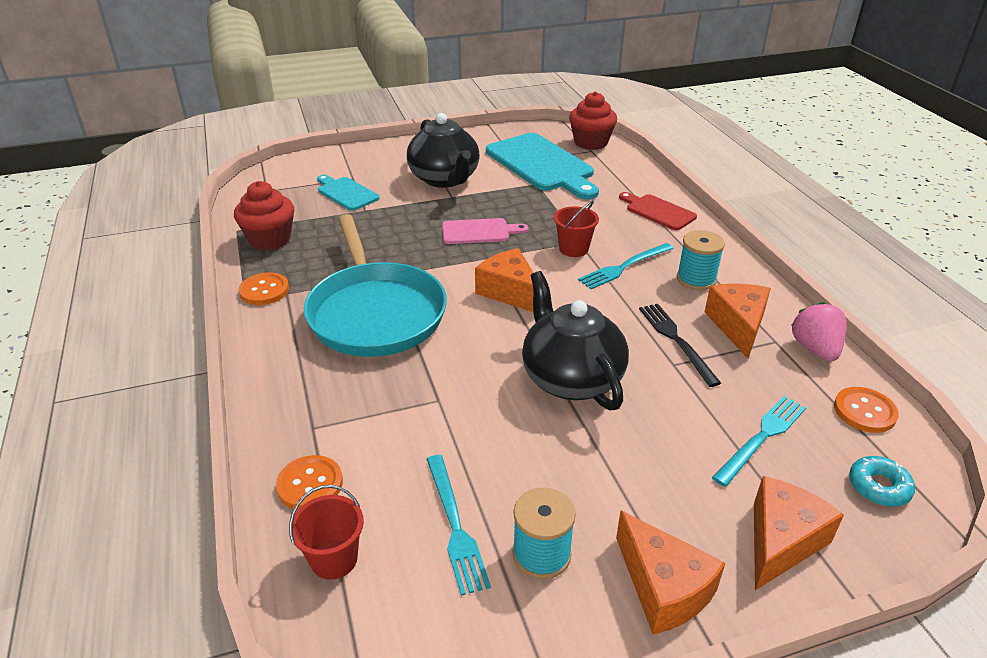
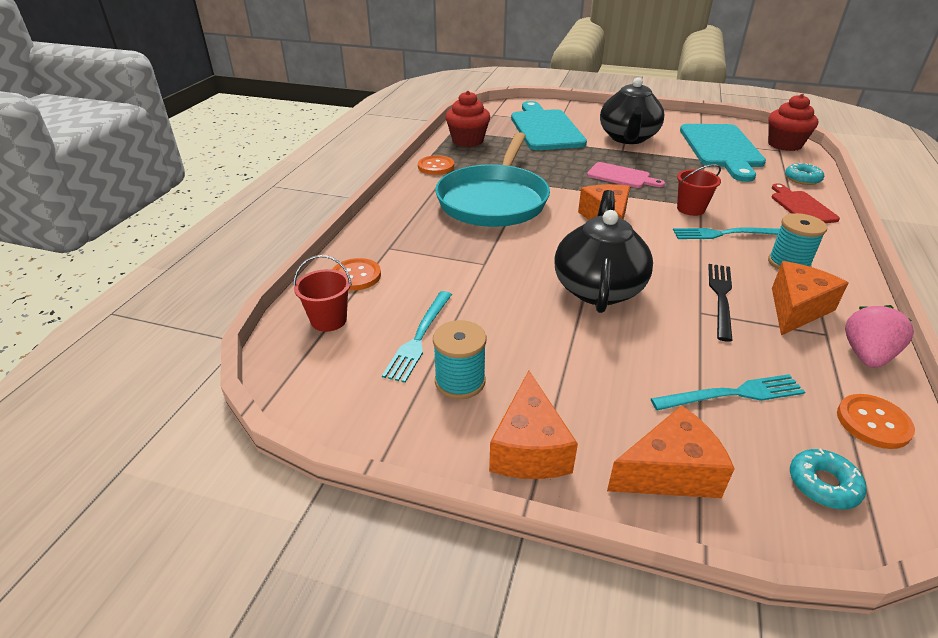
camera: 35 degrees right, 0 degrees up
turquoise cutting board [317,175,380,211] -> turquoise cutting board [511,101,587,150], size x1.90
none -> turquoise donut [785,163,824,185]

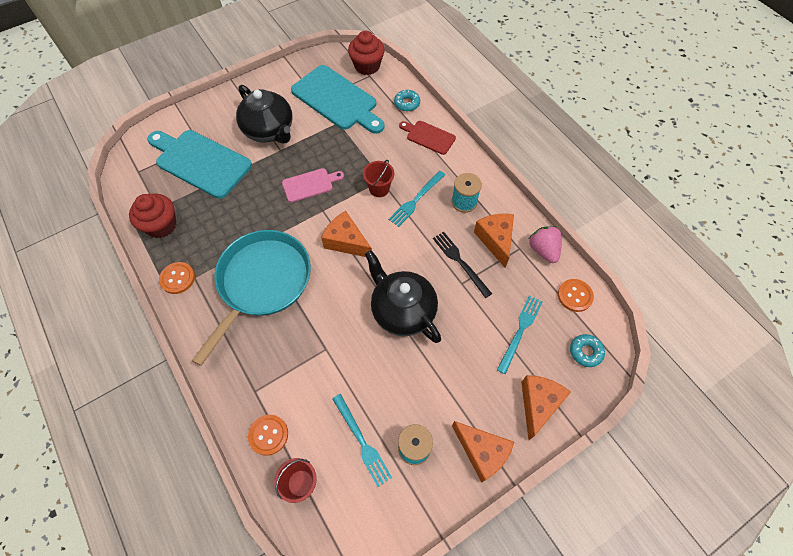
camera: 50 degrees left, 25 degrees up
turquoise pan [435,132,550,227] -> turquoise pan turned 120 degrees counterclockwise [192,230,311,366]

